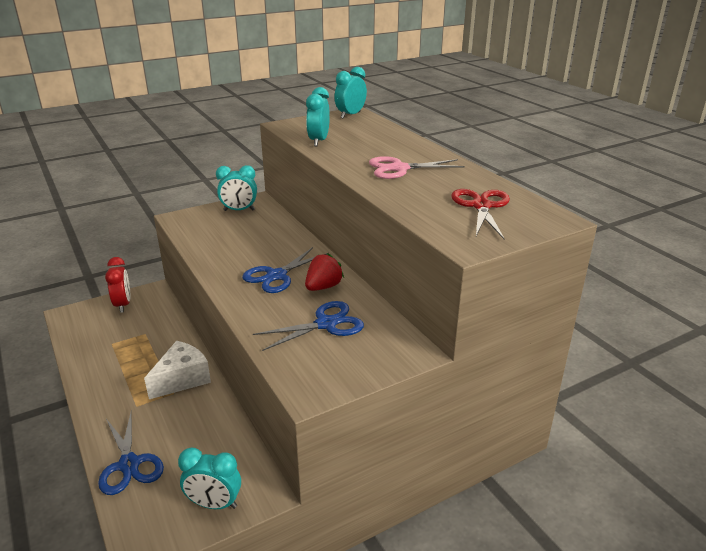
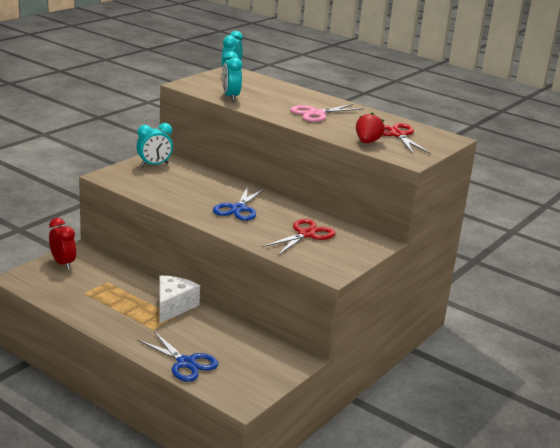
camera: 25 degrees left, 5 degrees down
turquoise clock [178,447,241,509] -> none
blue scissors [253,301,364,351] -> red scissors [262,219,335,255]
red strawberry [305,253,344,291] -> red strawberry moved to [356,112,385,143]

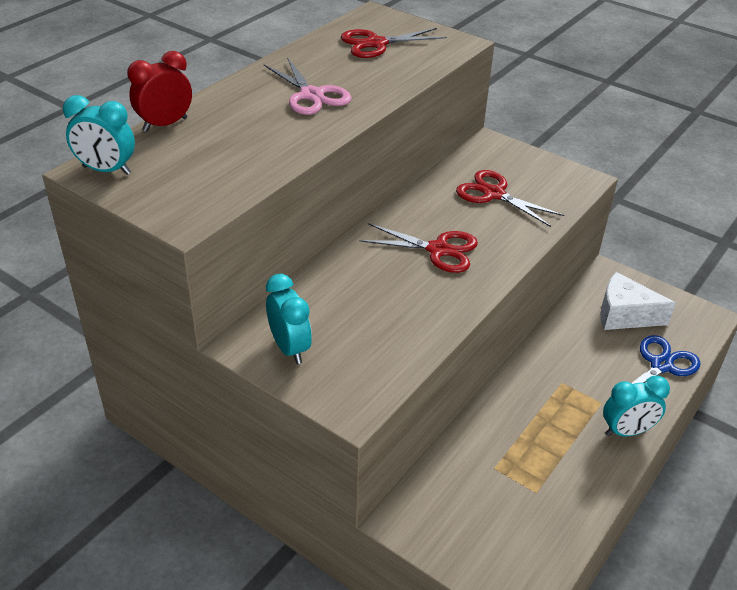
camera: 90 degrees left, 15 degrees up
red clock [49,218,76,270] -> red clock moved to [127,51,192,132]
white cheese [159,276,200,324] -> white cheese moved to [600,272,676,330]
blue scissors [213,186,265,221] -> red scissors [359,223,478,273]
turquoise clock [222,51,243,101] -> turquoise clock moved to [603,375,670,437]
red strawberry [356,112,385,143] -> none

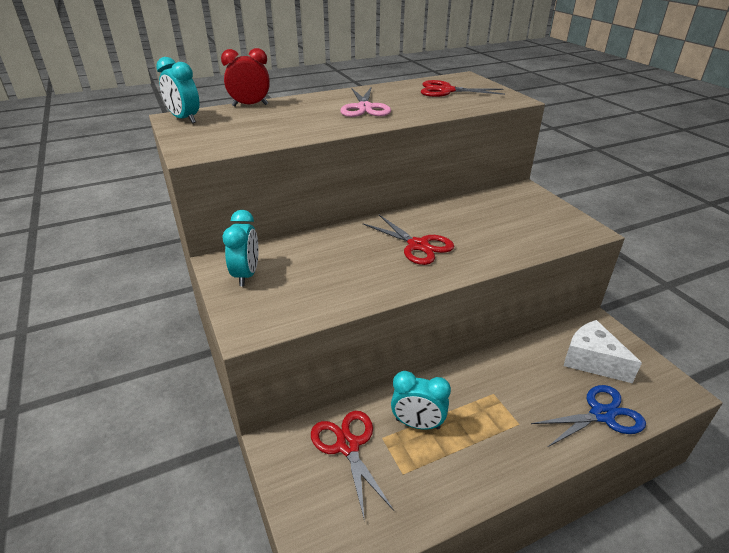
camera: 30 degrees right, 5 degrees down
red scissors [456,170,565,227] -> red scissors moved to [311,411,394,522]
turquoise clock [603,375,670,437] -> turquoise clock moved to [391,371,451,430]

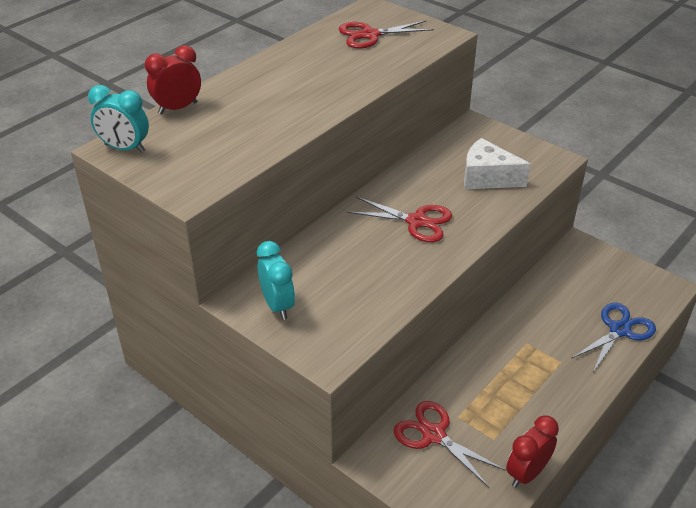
camera: 25 degrees left, 5 degrees up
pink scissors [340,86,391,117] -> none
turquoise clock [391,371,451,430] -> none
white cheese [564,320,642,383] -> white cheese moved to [464,138,531,189]
none -> red clock [506,415,559,488]

